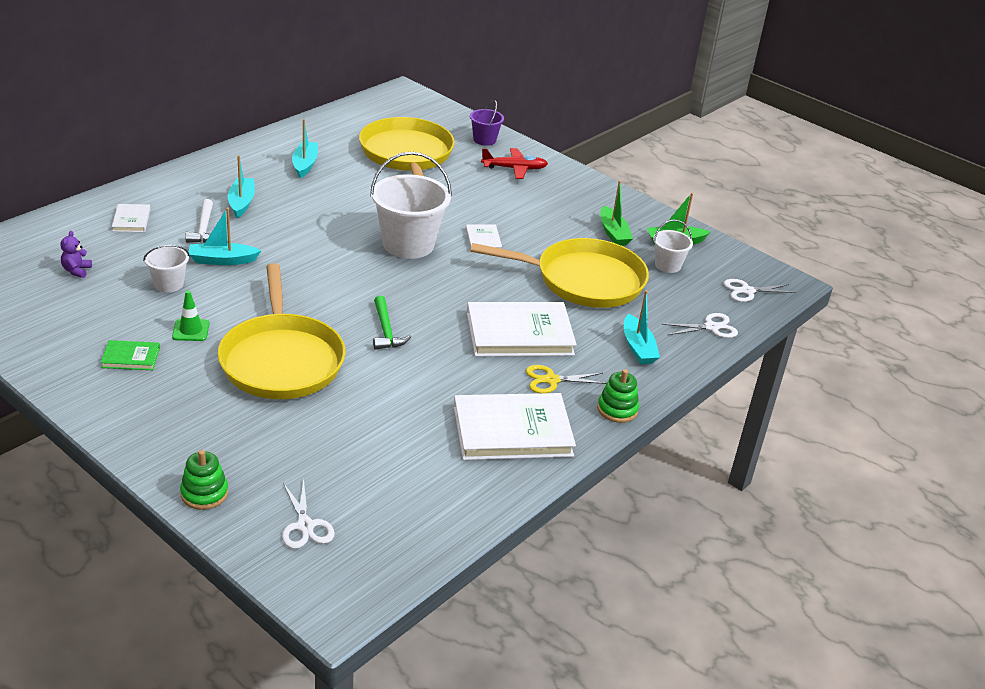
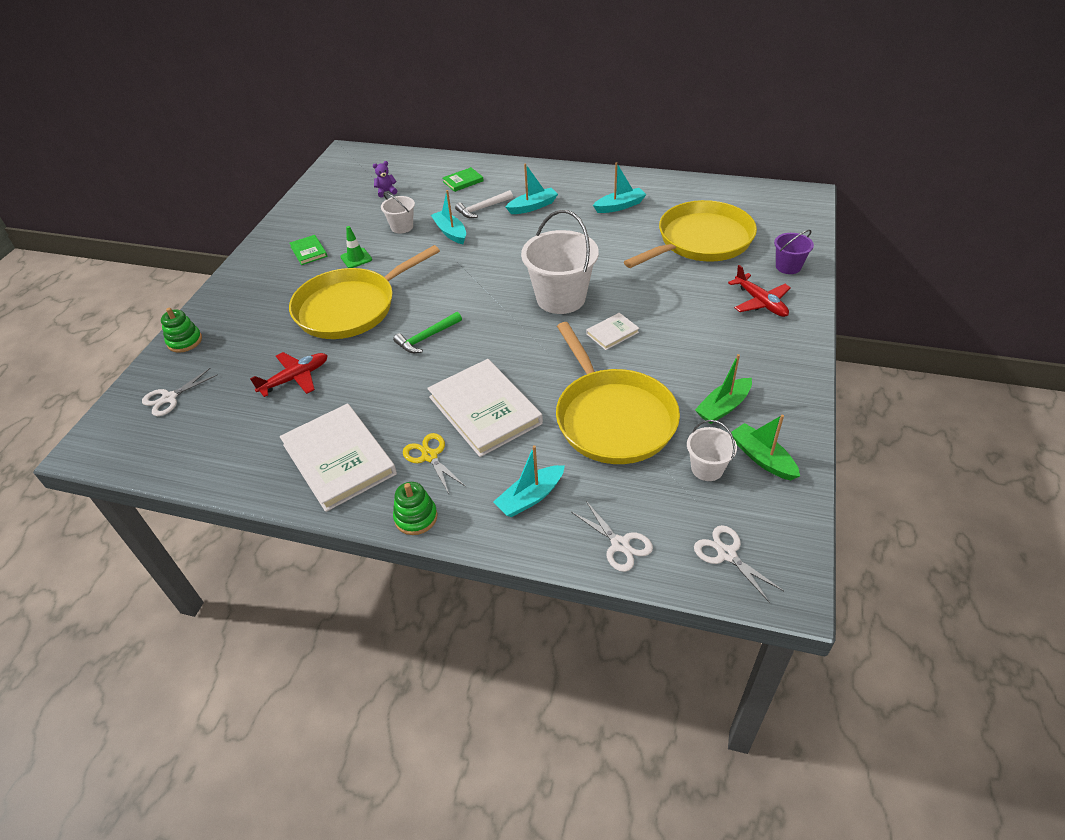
camera: 70 degrees right, 10 degrees up
white book [112,204,150,232] -> green book [443,167,484,192]
none -> red plane [250,352,328,397]

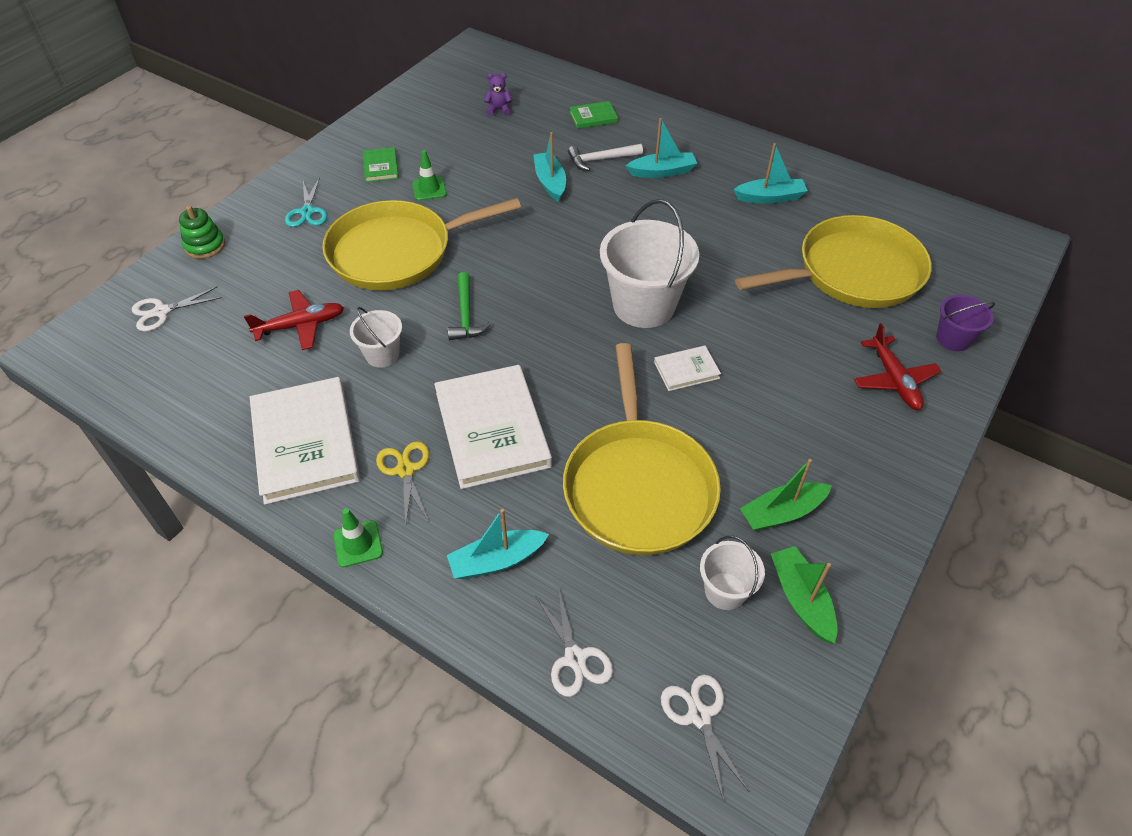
camera: 15 degrees right, 5 degrees up
white bucket [381,192,415,233] -> white bucket moved to [350,307,402,368]
green hammer [393,312,462,353] -> green hammer turned 75 degrees counterclockwise [448,272,491,340]
green stacking toy [393,482,437,535] -> green traffic cone [333,508,383,567]
none -> turquoise scissors [285,177,327,227]

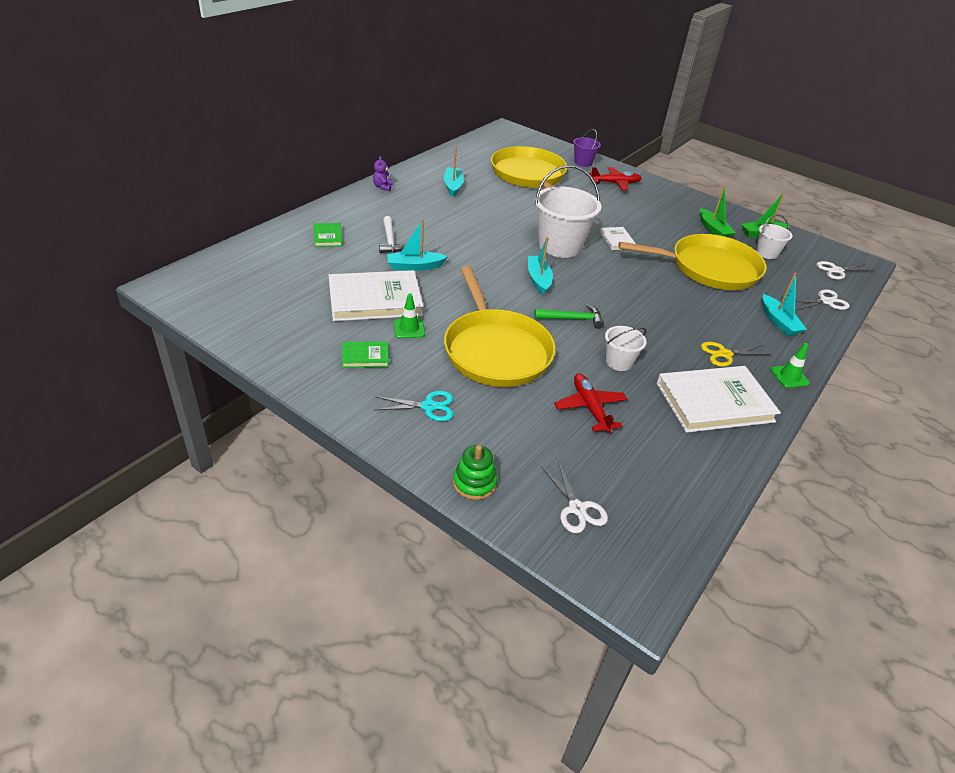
camera: 90 degrees left, 10 degrees down
white book [434,365,552,489] -> white book moved to [329,270,423,321]
purple teddy bear [484,73,512,116] -> purple teddy bear moved to [373,156,392,191]
turquoise boat [626,118,697,178] -> turquoise boat moved to [528,237,553,295]

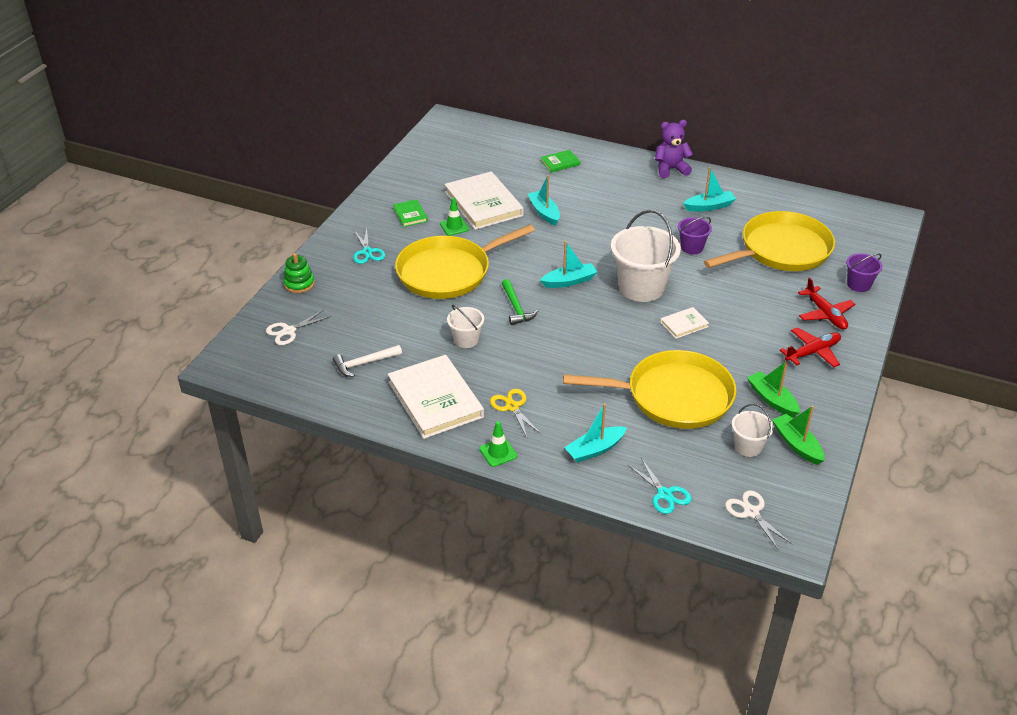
camera: 80 degrees right, 0 degrees up
purple teddy bear [373,156,392,191] -> purple teddy bear [655,120,693,178], size x1.75
white hammer [379,216,406,253] -> white hammer moved to [333,345,402,377]
red plane [554,374,627,433] -> red plane moved to [780,328,841,367]
yellow pan [618,234,767,290] -> yellow pan turned 75 degrees counterclockwise [563,350,736,429]
green boat [700,185,735,238] -> green boat turned 90 degrees clockwise [747,361,800,417]
white scissors [795,289,850,310] -> turquoise scissors [628,458,691,514]
none -> purple bucket [678,217,712,254]

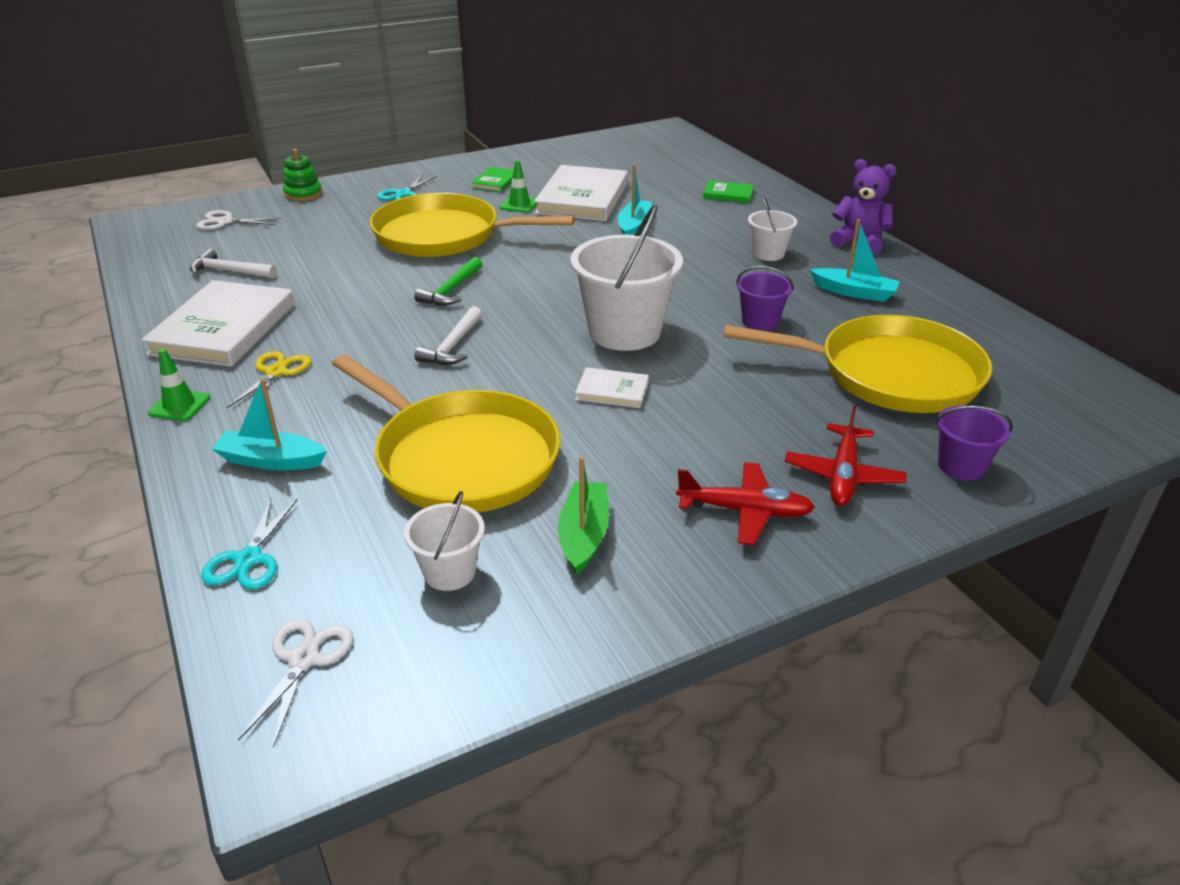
camera: 40 degrees right, 5 degrees down
white bucket [447,305,484,348] -> white bucket moved to [748,196,797,261]
turquoise boat [540,241,597,288] -> none
green boat [773,406,824,465] -> none
none -> white hammer [415,306,482,365]

